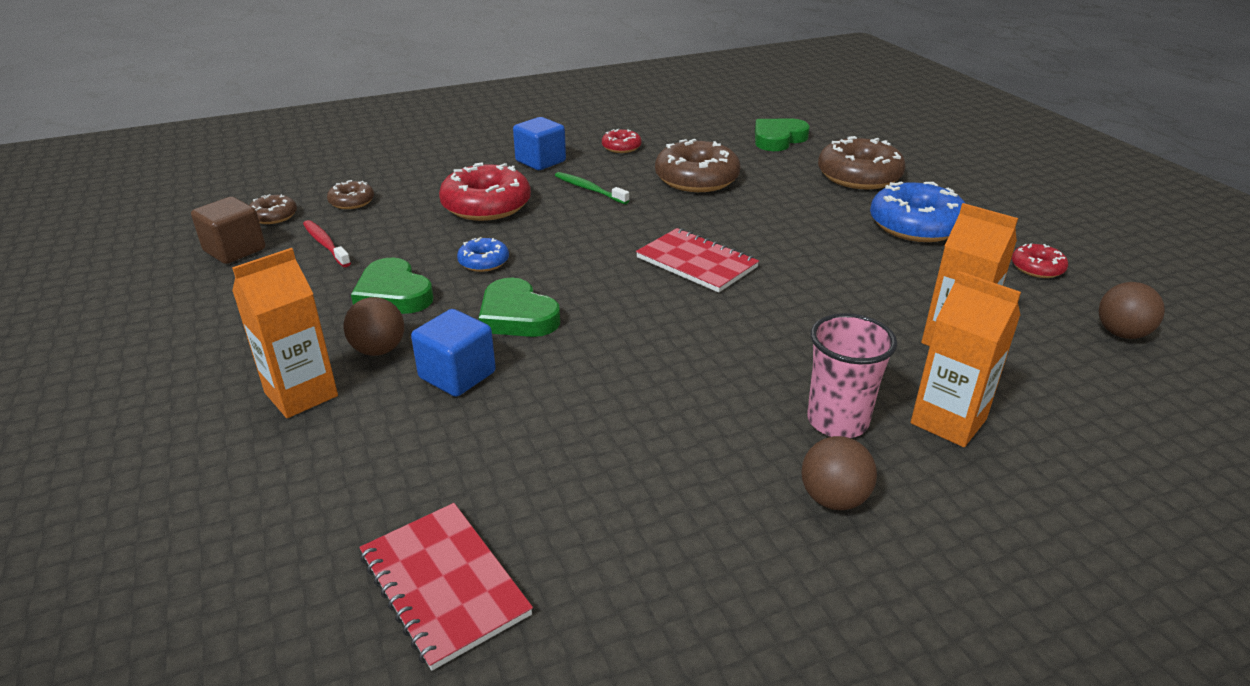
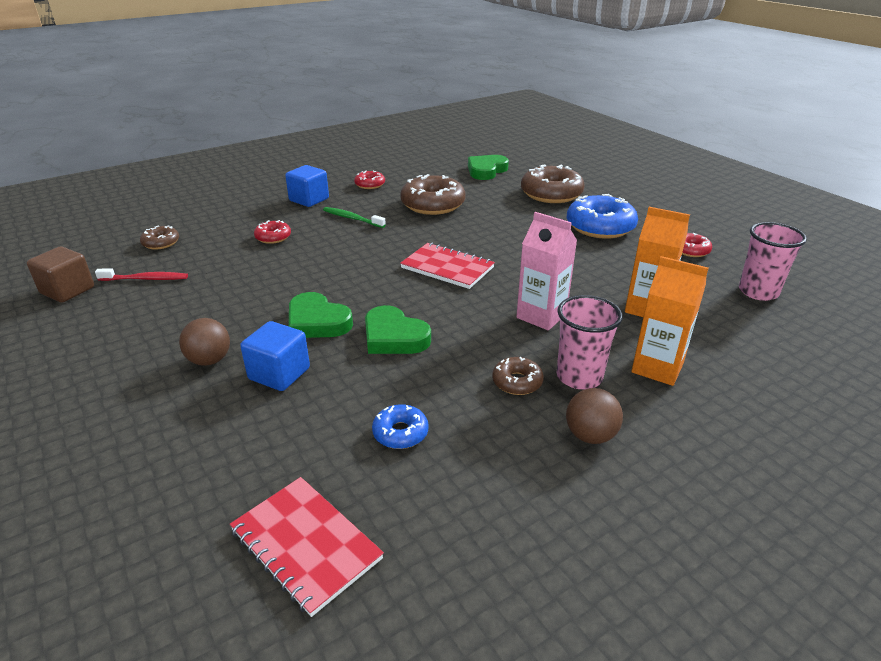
camera: 10 degrees left, 0 degrees up
orange carton [232,248,338,418] -> none
brown donut [250,194,297,224] -> brown donut moved to [492,357,544,395]
red toothbrush [303,220,351,267] -> red toothbrush turned 135 degrees clockwise [95,268,188,281]
green heart [351,257,434,314] -> green heart moved to [365,305,431,354]
red donut [439,162,531,221] -> red donut [254,220,291,244], size x0.51
blue donut [457,237,509,272] -> blue donut moved to [372,404,429,449]
brown ball [1098,282,1165,339] -> pink cup [739,222,807,301]
none -> pink carton [516,212,577,330]

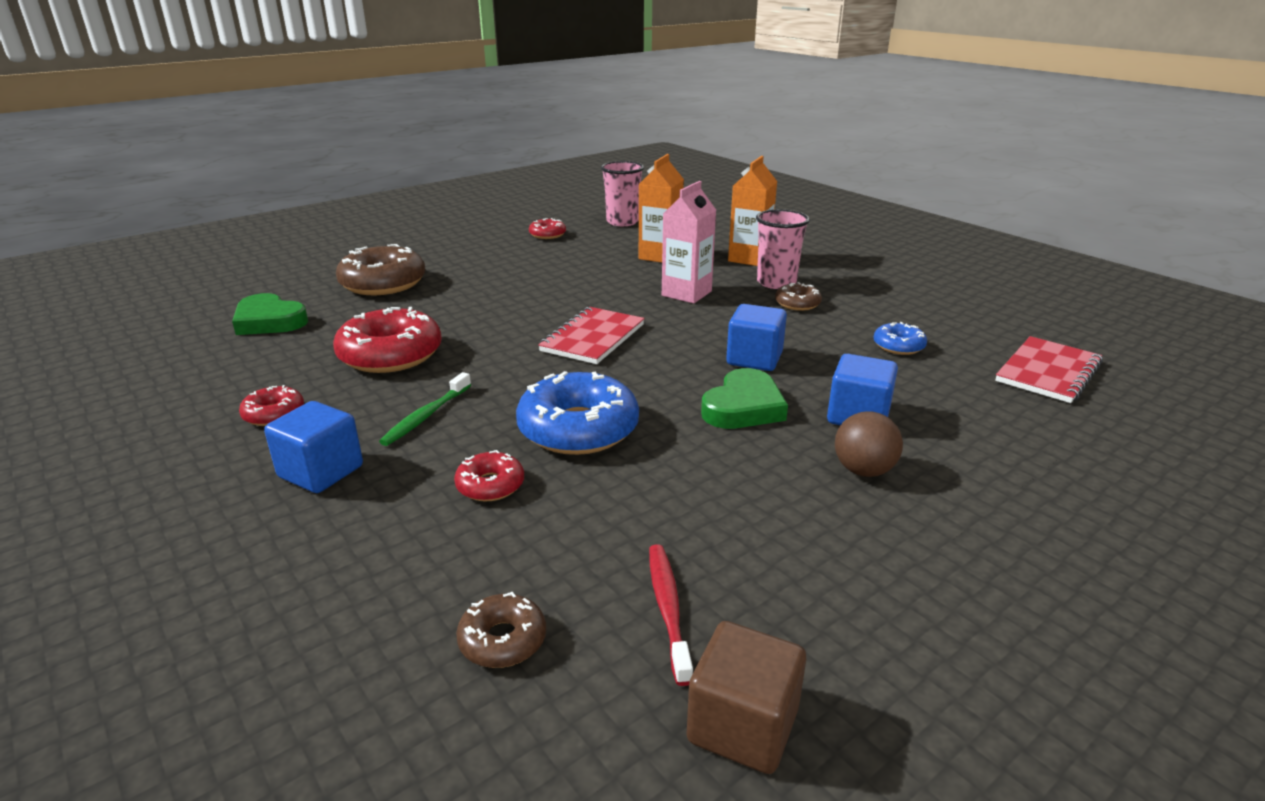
camera: 95 degrees left, 5 degrees down
green heart [365,305,431,354] -> blue cube [726,304,787,371]
brown donut [400,174,466,215] -> red donut [333,307,442,373]
brown ball [566,388,623,444] -> none
blue donut [567,194,638,239] -> blue donut moved to [516,371,639,455]

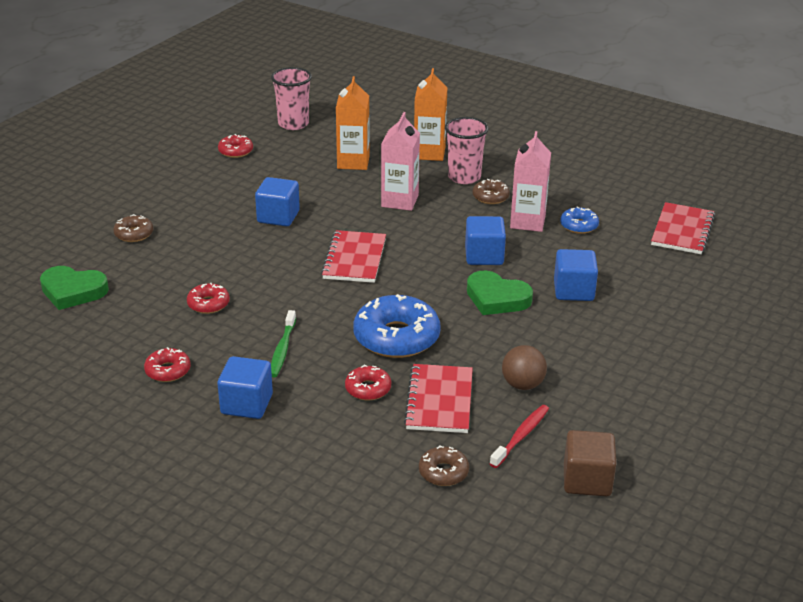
camera: 20 degrees left, 5 degrees up
red donut [333,307,442,373] -> red donut [187,283,230,314], size x0.51
brown donut [336,244,425,295] -> brown donut [113,214,153,242], size x0.51
red toothbrush [649,544,693,686] -> red toothbrush turned 60 degrees clockwise [490,405,549,468]
green heart [701,368,788,429] -> green heart turned 105 degrees clockwise [467,271,533,315]
brown ball [835,411,903,477] -> brown ball moved to [502,345,547,390]
none -> blue cube [255,177,300,226]
none -> red notebook [404,364,473,433]
none -> pink carton [510,131,551,232]

